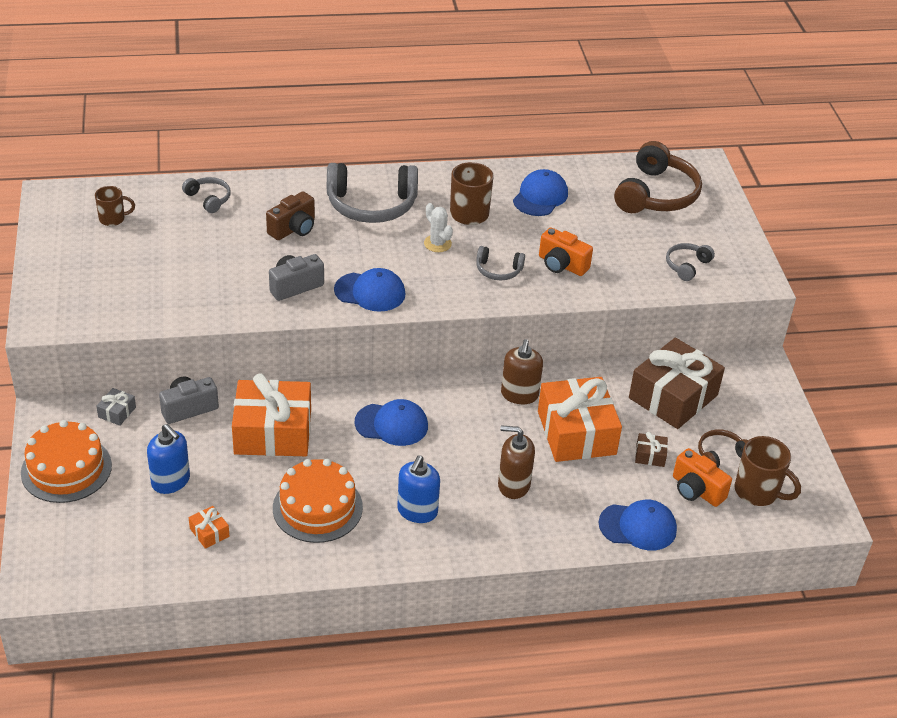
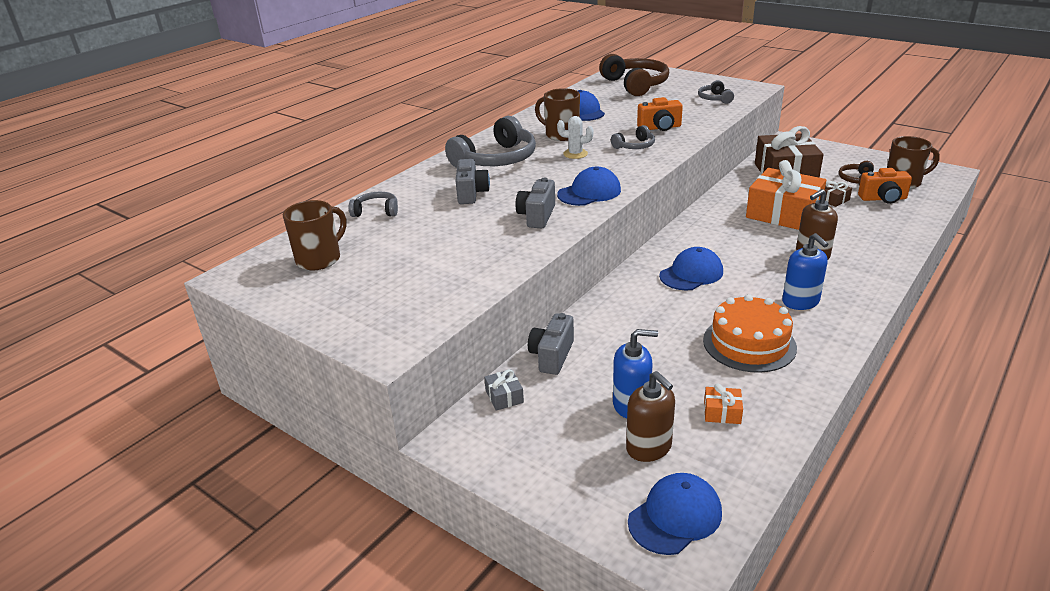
camera: 40 degrees left, 10 degrees down
orange cake [21,420,112,503] -> none
brown mug [95,186,135,226] -> brown mug [283,200,346,271], size x1.59
orange gift [232,373,311,456] -> none
brown camera [266,192,315,240] -> grey camera [456,159,490,204]
brown soap dispenser [501,339,543,404] -> brown soap dispenser moved to [626,371,675,462]
blue cap [598,500,677,550] -> blue cap moved to [628,473,722,555]

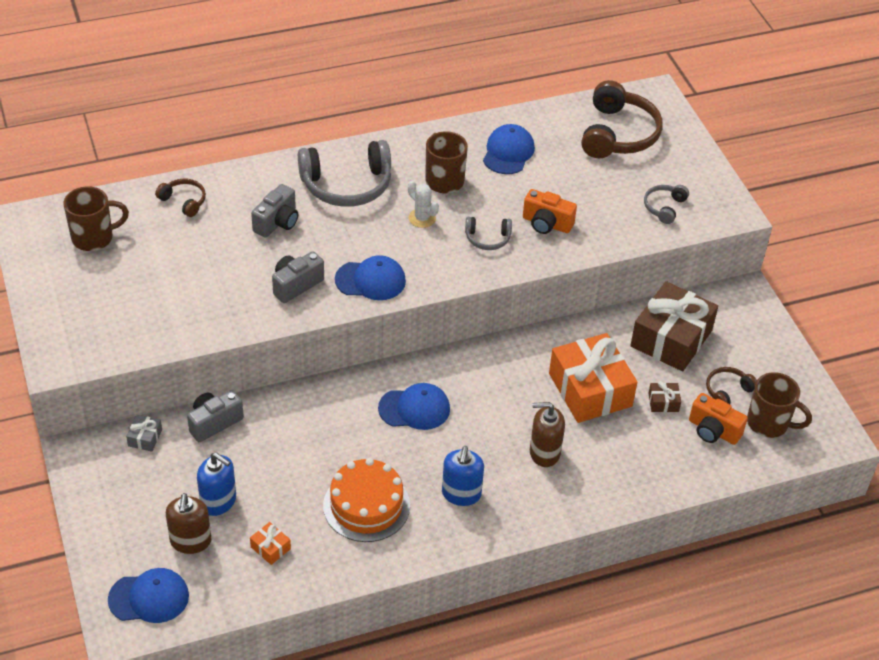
camera: 30 degrees right, 15 degrees up
grey headphones [349,192,398,217] -> brown headphones [155,178,206,217]

